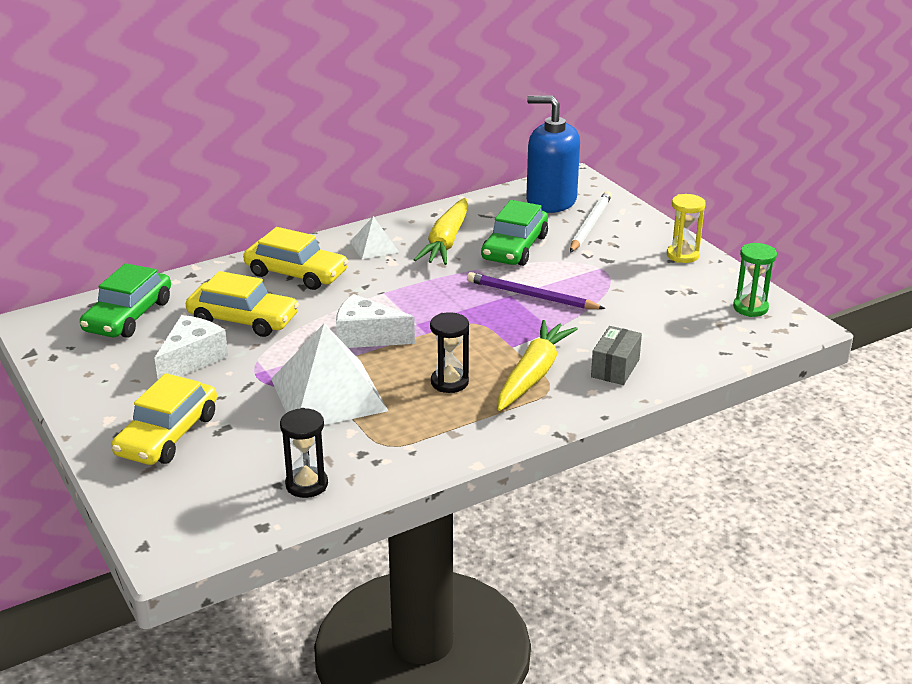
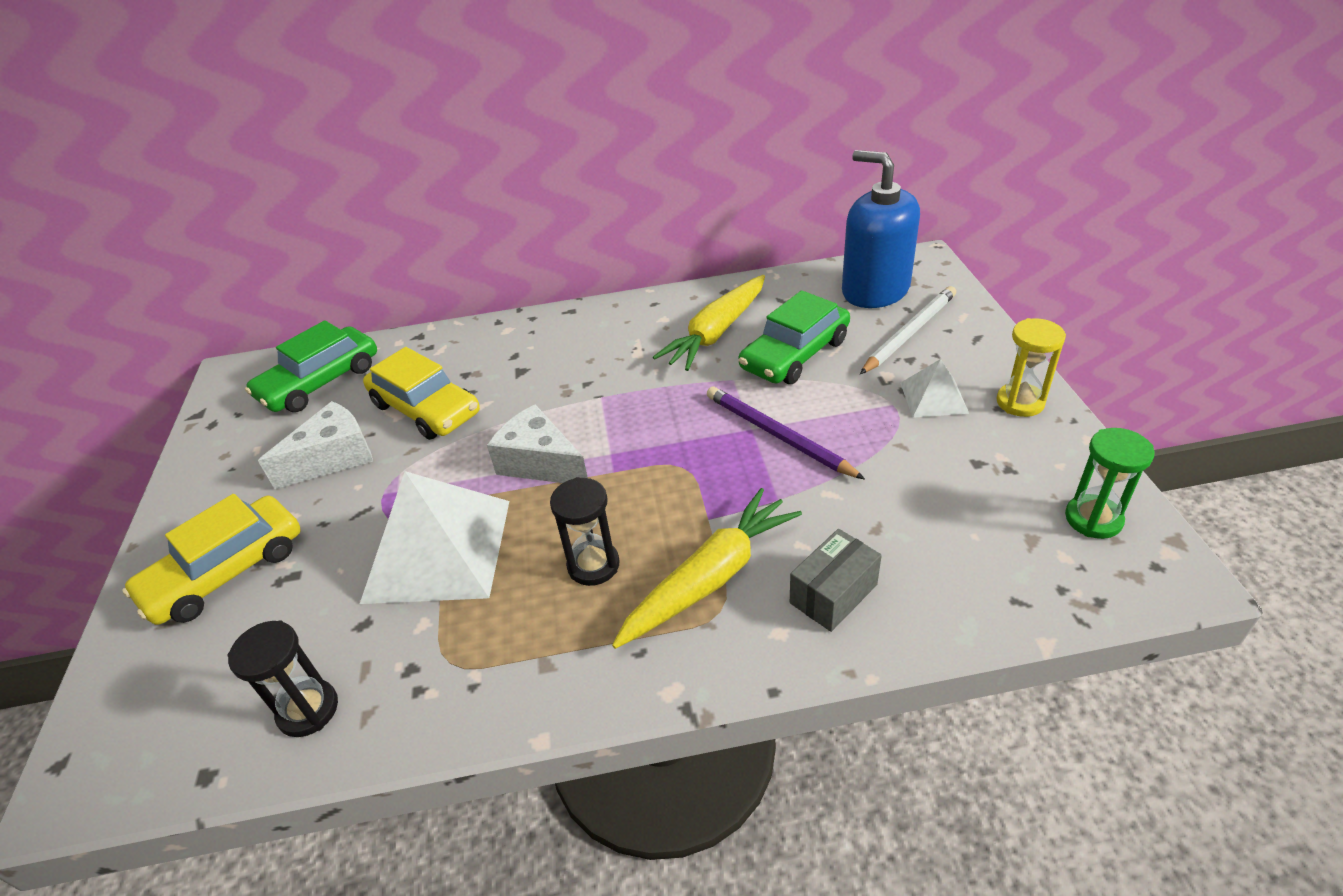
camera: 25 degrees right, 10 degrees up
yellow car [243,227,349,290] -> none
white pyramid [350,216,399,259] -> white pyramid moved to [900,359,969,418]

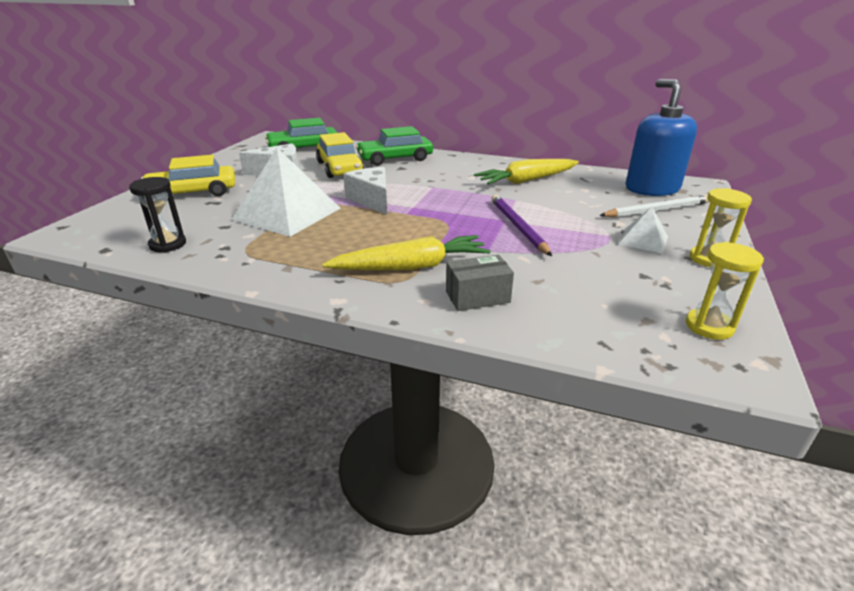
camera: 25 degrees right, 10 degrees down
black hourglass [550,477,620,586] -> none
green car [739,290,850,384] -> green car moved to [356,126,433,166]
green hourglass [1065,428,1155,539] -> yellow hourglass [686,242,764,340]

